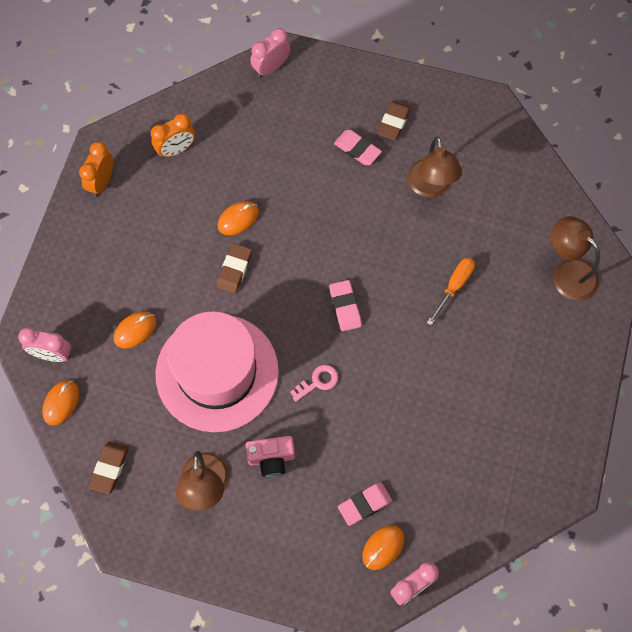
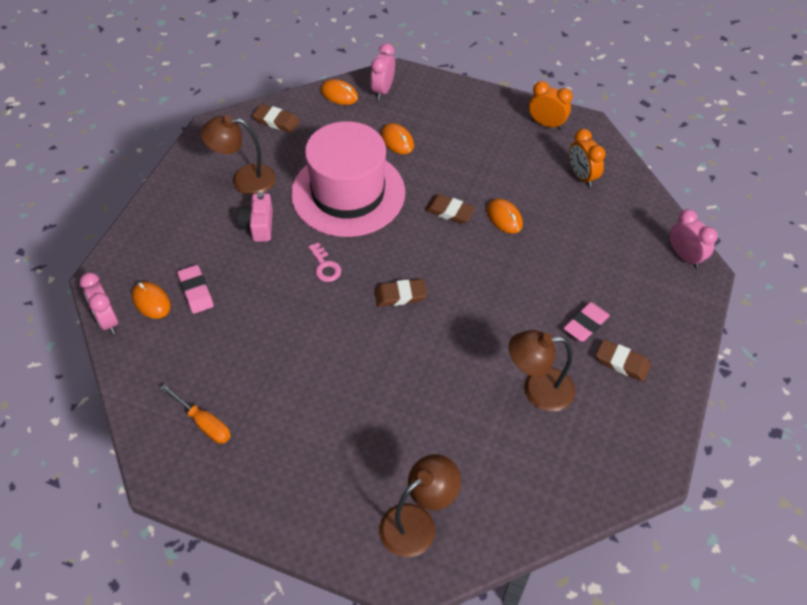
camera: 95 degrees right, 15 degrees down
pink eraser [329,280,362,331] -> brown eraser [374,279,427,307]
orange screwdriver [427,257,475,325] -> orange screwdriver moved to [160,384,231,444]

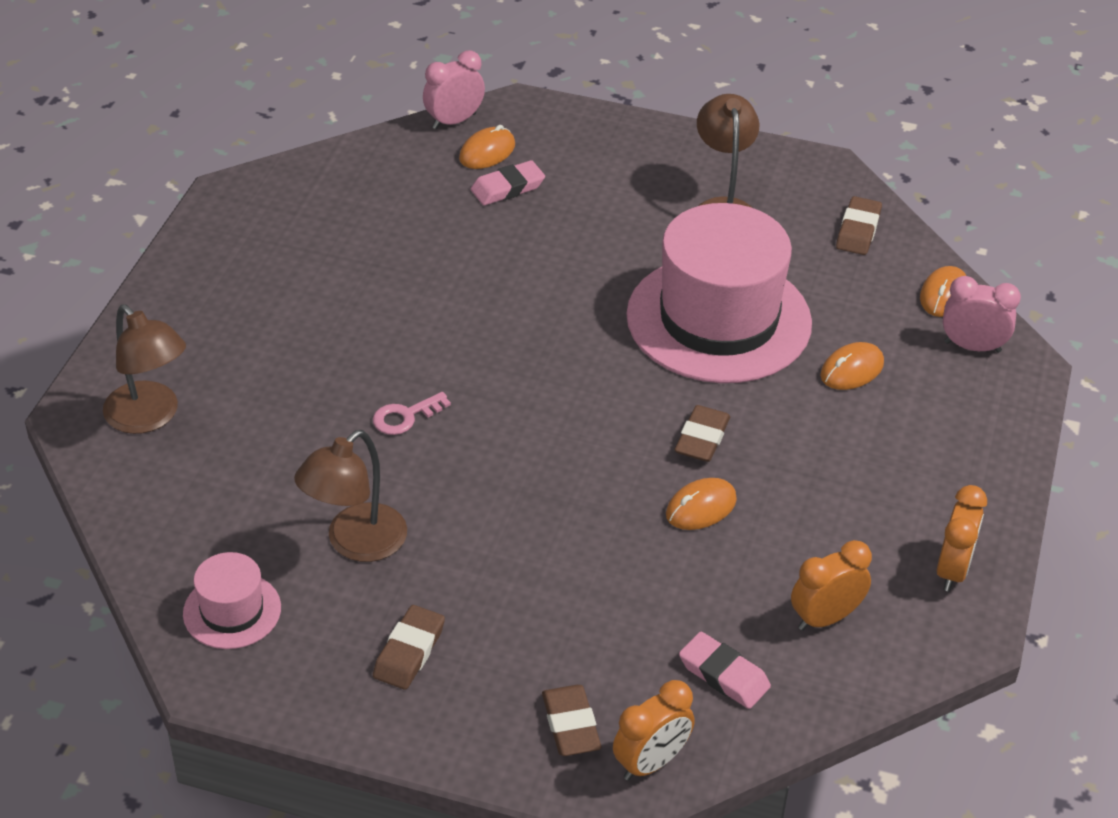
camera: 85 degrees right, 10 degrees down
orange screwdriver [160,384,231,444] -> none
pink camera [237,193,273,242] -> none
pink key [308,242,341,282] -> pink key moved to [373,392,451,435]
brown eraser [374,279,427,307] -> brown eraser moved to [542,685,601,756]
brown lamp [509,330,575,412] -> brown lamp turned 135 degrees counterclockwise [294,430,407,562]
pink eraser [563,302,610,342] -> pink eraser moved to [679,632,771,709]
pink clock [670,209,717,268] -> orange clock [613,680,695,781]
none -> pink hat [183,552,281,649]

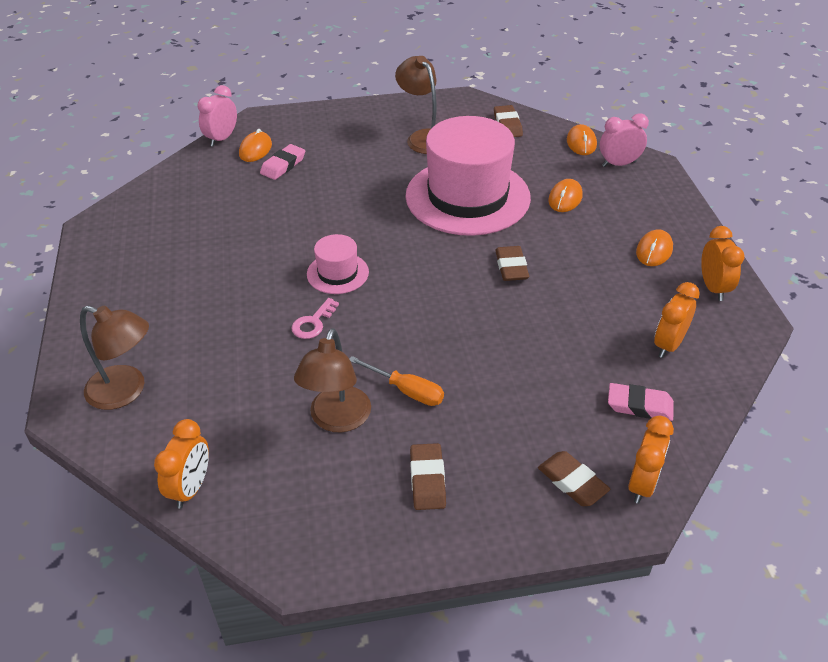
camera: 25 degrees left, 0 degrees up
pink hat [183,552,281,649] -> pink hat moved to [307,234,369,294]
orange mouse [666,478,737,530] -> orange mouse moved to [636,229,673,266]
none -> orange clock [154,419,209,509]
none -> orange screwdriver [350,356,444,406]

